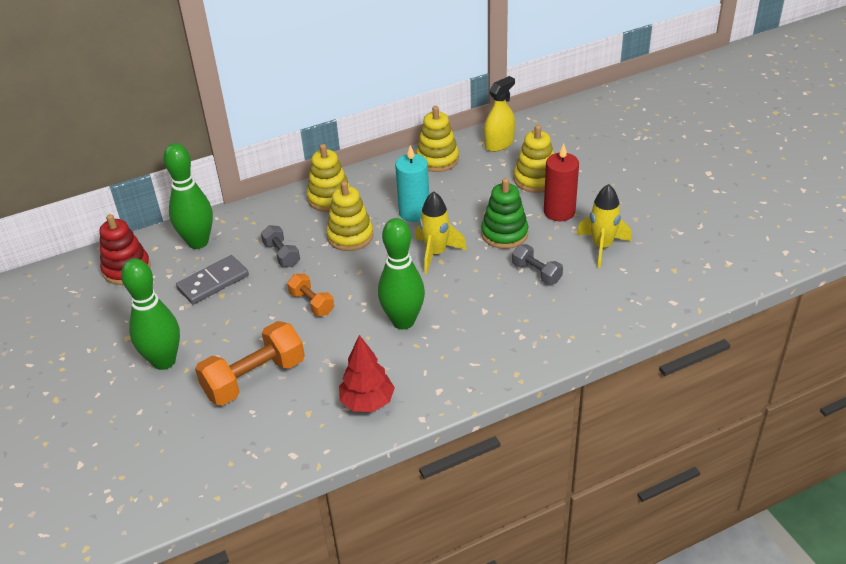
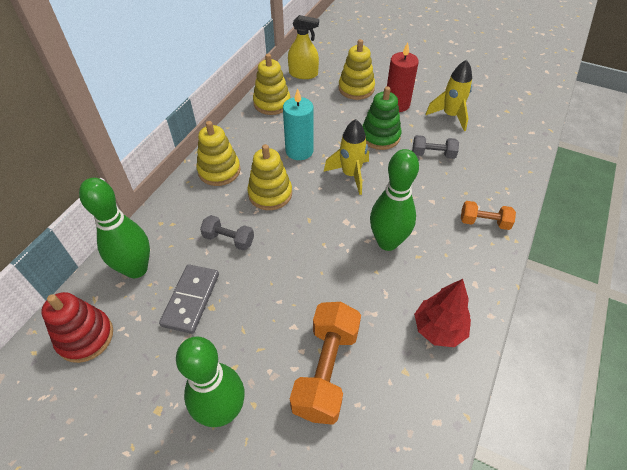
camera: 40 degrees left, 10 degrees up
orange dumbbell [287,273,334,316] -> orange dumbbell moved to [461,201,516,230]
yellow spray bottle [484,76,515,152] -> yellow spray bottle turned 90 degrees clockwise [288,15,319,79]

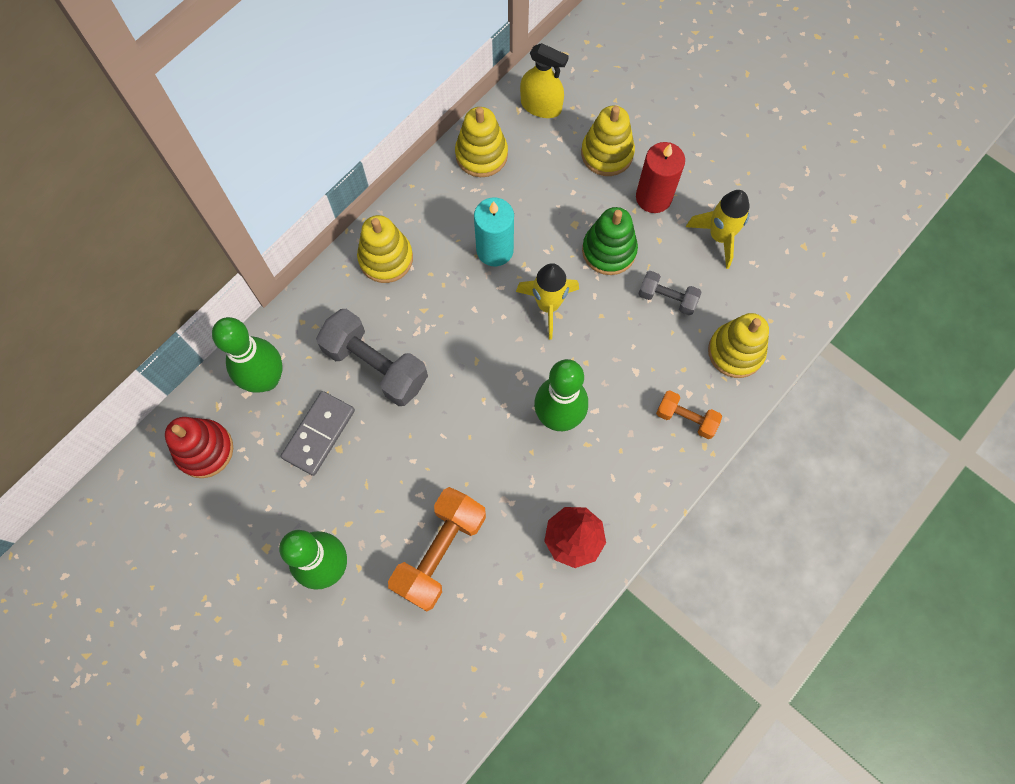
camera: 15 degrees right, 20 degrees up
grey dumbbell [200,215,254,251] -> grey dumbbell [316,309,428,406], size x1.81
yellow stacking toy [247,144,292,210] -> yellow stacking toy moved to [708,313,769,378]

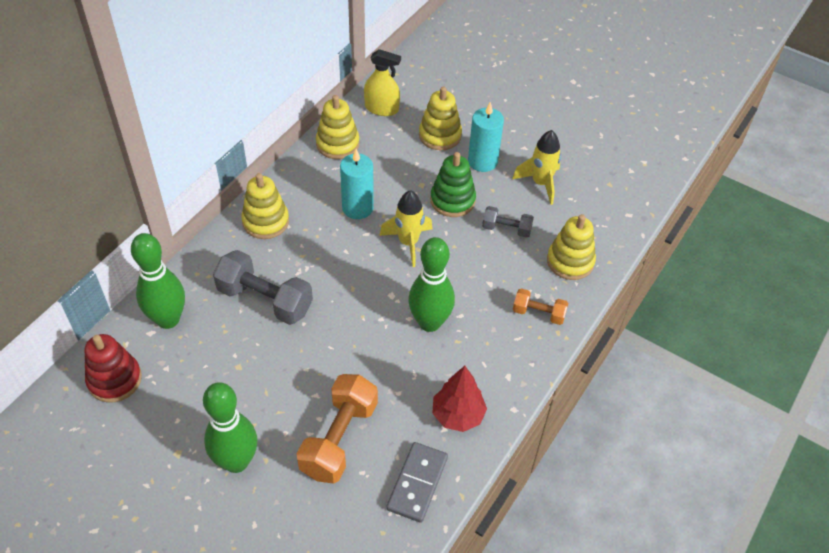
camera: 10 degrees left, 20 degrees down
grey domino [281,391,355,476] -> grey domino moved to [386,442,448,523]
red candle [636,142,685,213] -> turquoise candle [468,102,504,172]

